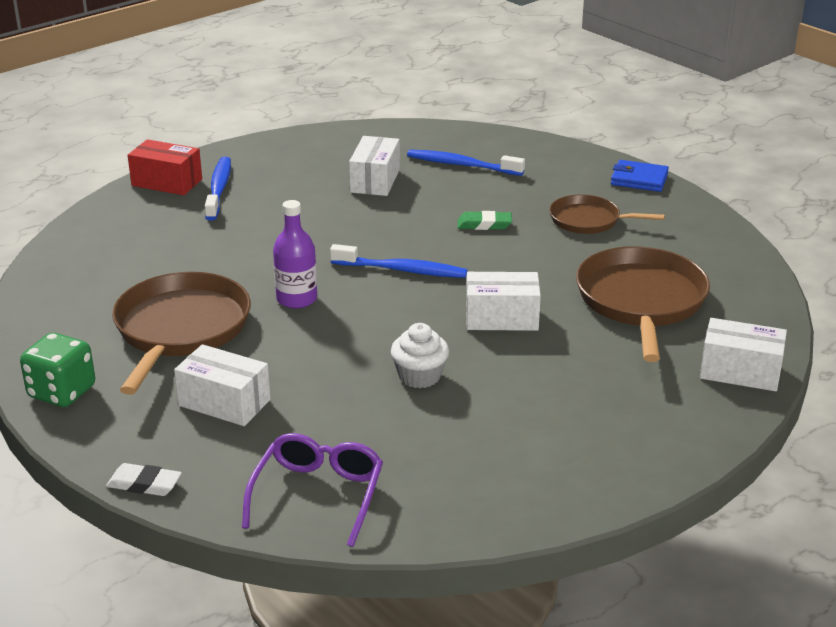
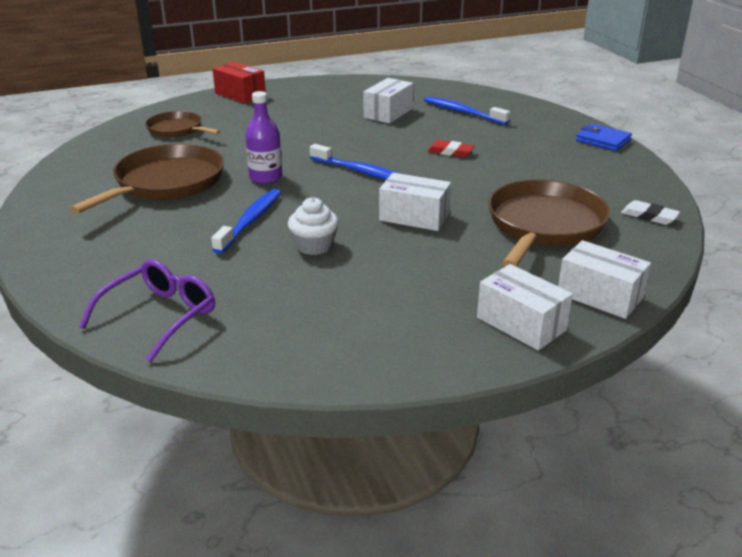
camera: 20 degrees right, 0 degrees up
green dice [20,333,95,407] -> none
white eraser [106,463,182,496] -> white eraser moved to [621,200,680,225]
white box [174,344,270,426] -> white box moved to [477,264,573,350]
blue toothbrush [205,157,231,220] -> blue toothbrush moved to [211,189,281,254]
green eraser [458,211,512,230] -> red eraser [427,140,475,157]
brown pan [549,195,665,234] -> brown pan moved to [145,111,221,138]

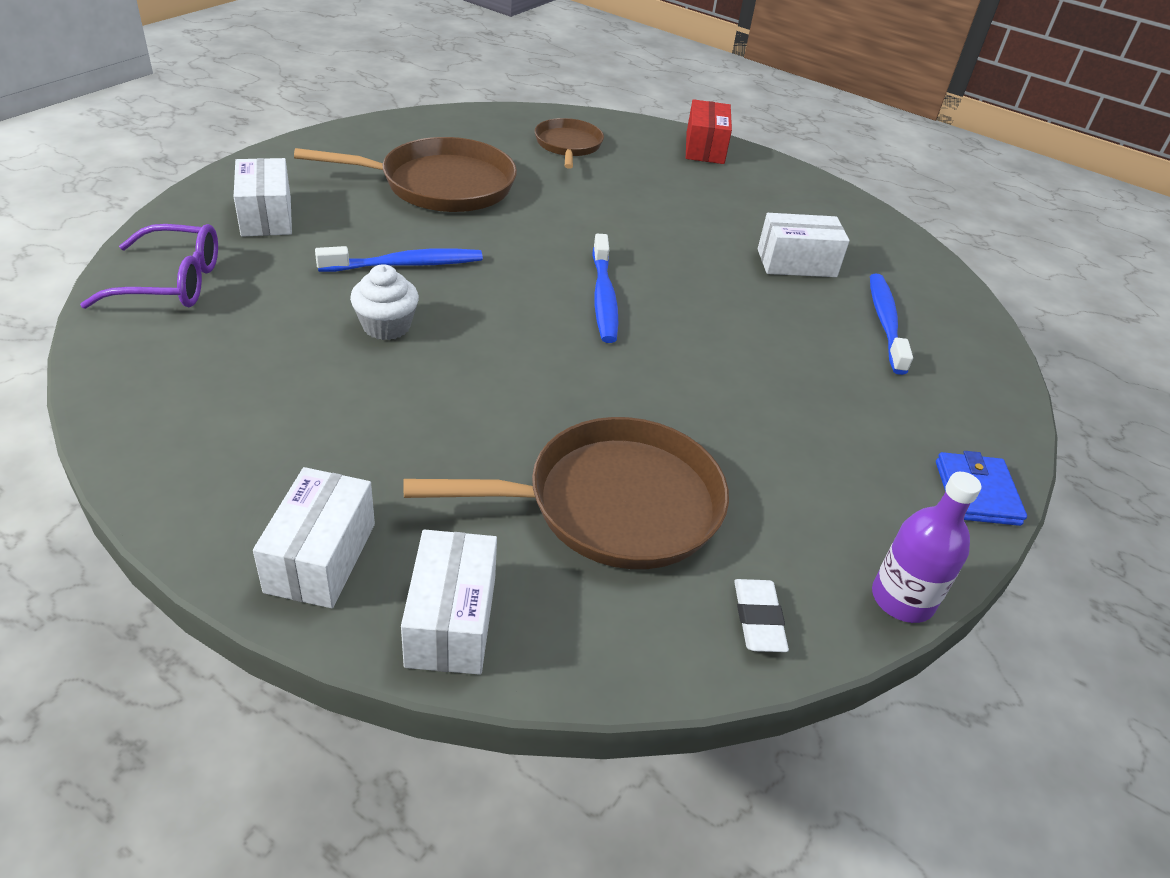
camera: 50 degrees right, 10 degrees up
purple bottle [245,91,282,184] -> purple bottle moved to [872,472,981,623]
white box [379,173,451,231] -> white box moved to [234,158,292,237]
red eraser [427,140,475,157] -> none

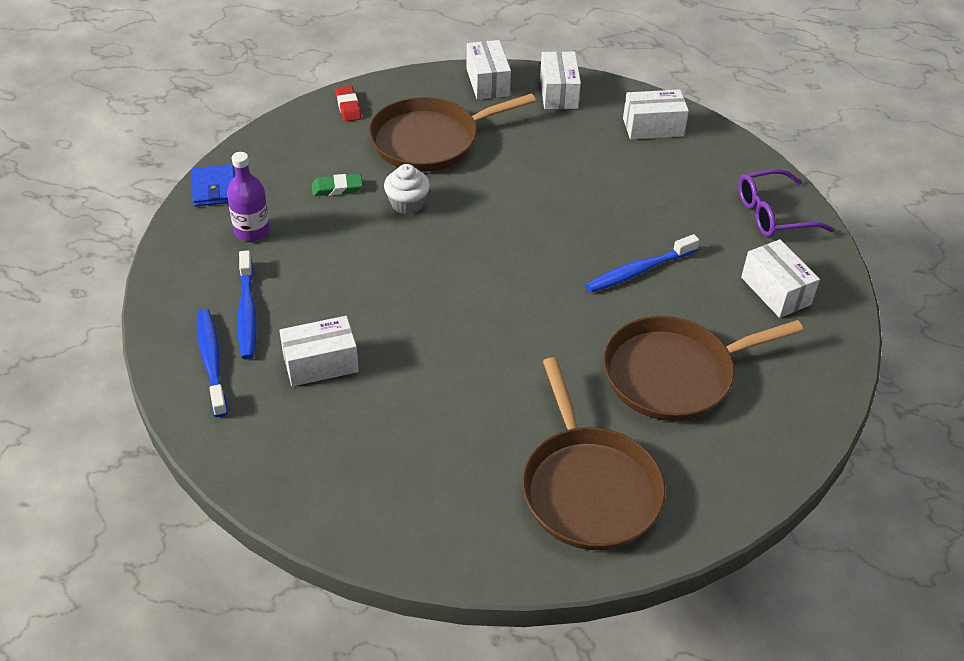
camera: 170 degrees right, 5 degrees up
white cupcake [350,264,419,340] -> white cupcake moved to [384,164,430,215]
brown pan [534,118,604,169] -> brown pan [522,357,666,550], size x1.71
blue toothbrush [592,234,618,343] -> blue toothbrush moved to [197,309,227,417]
red box [686,99,732,164] -> none
white eraser [734,579,789,652] -> red eraser [335,86,361,122]
purple bottle [872,472,981,623] -> purple bottle moved to [227,152,270,241]
none -> green eraser [312,174,363,196]
none -> white box [623,89,689,140]

